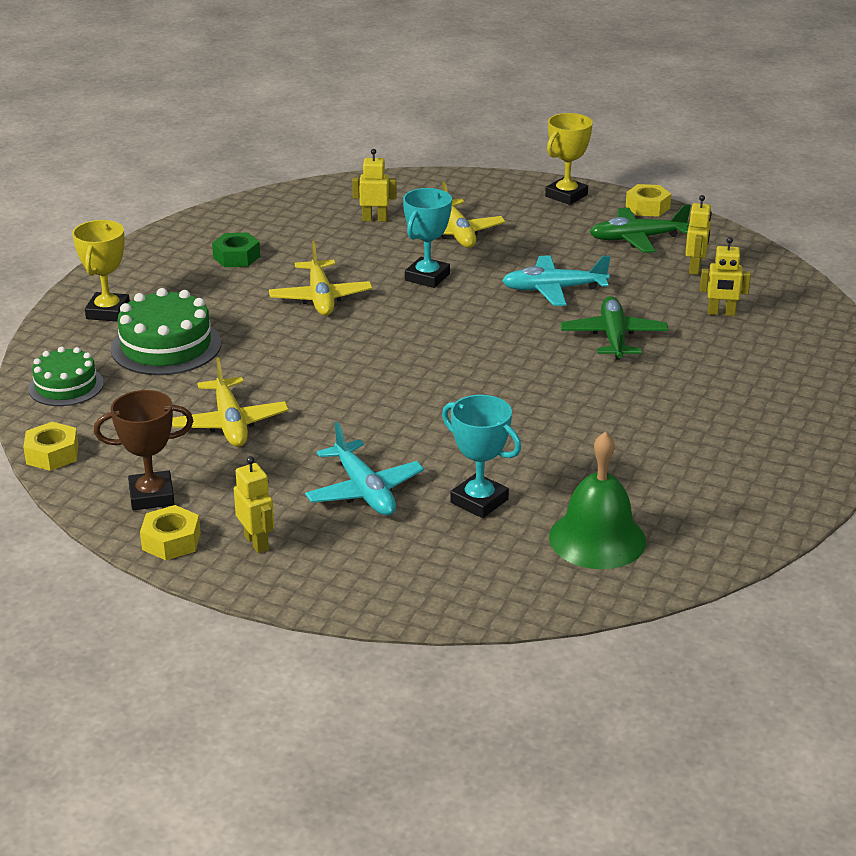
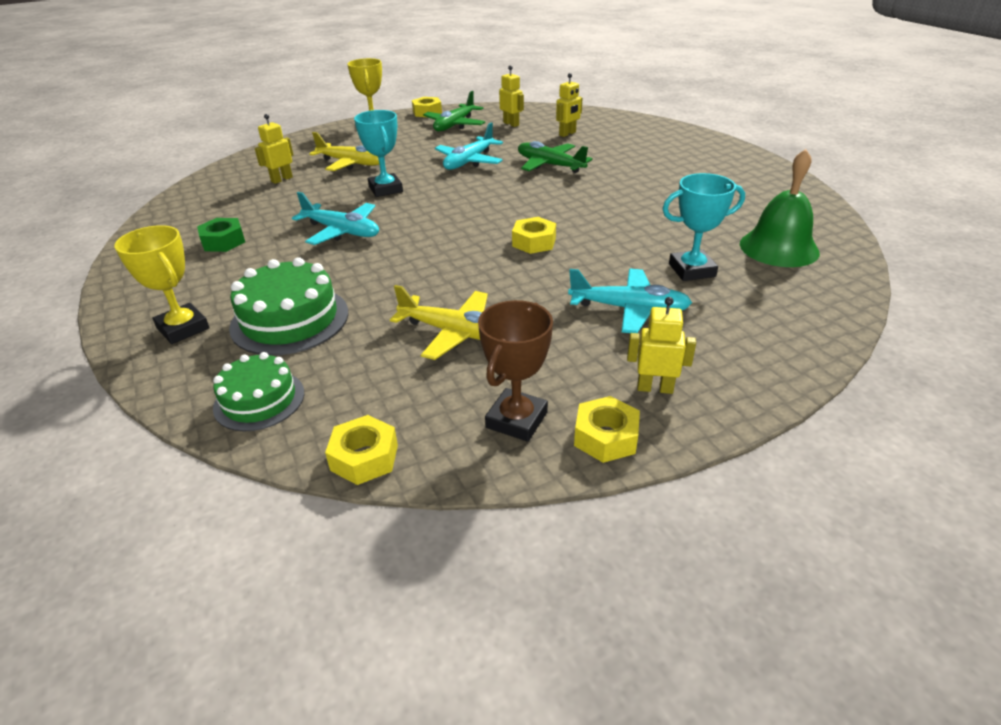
camera: 50 degrees left, 5 degrees up
yellow plane [269,241,372,316] -> turquoise plane [292,192,379,245]
none -> yellow nut [512,217,556,254]

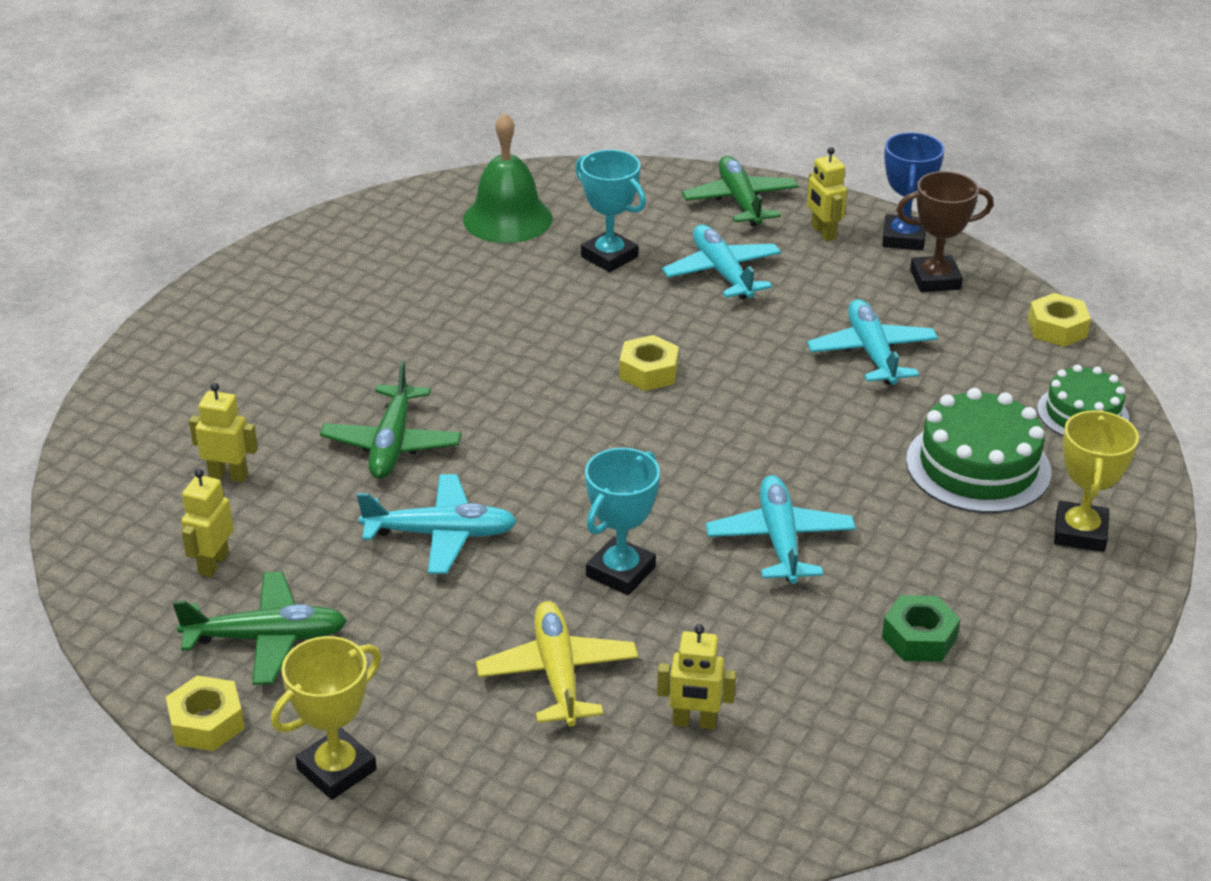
camera: 125 degrees left, 0 degrees up
yellow plane [390,285,488,360] -> turquoise plane [807,299,938,385]
yellow nut [574,396,640,463] -> blue trophy [882,132,945,251]
none -> green plane [682,156,798,226]

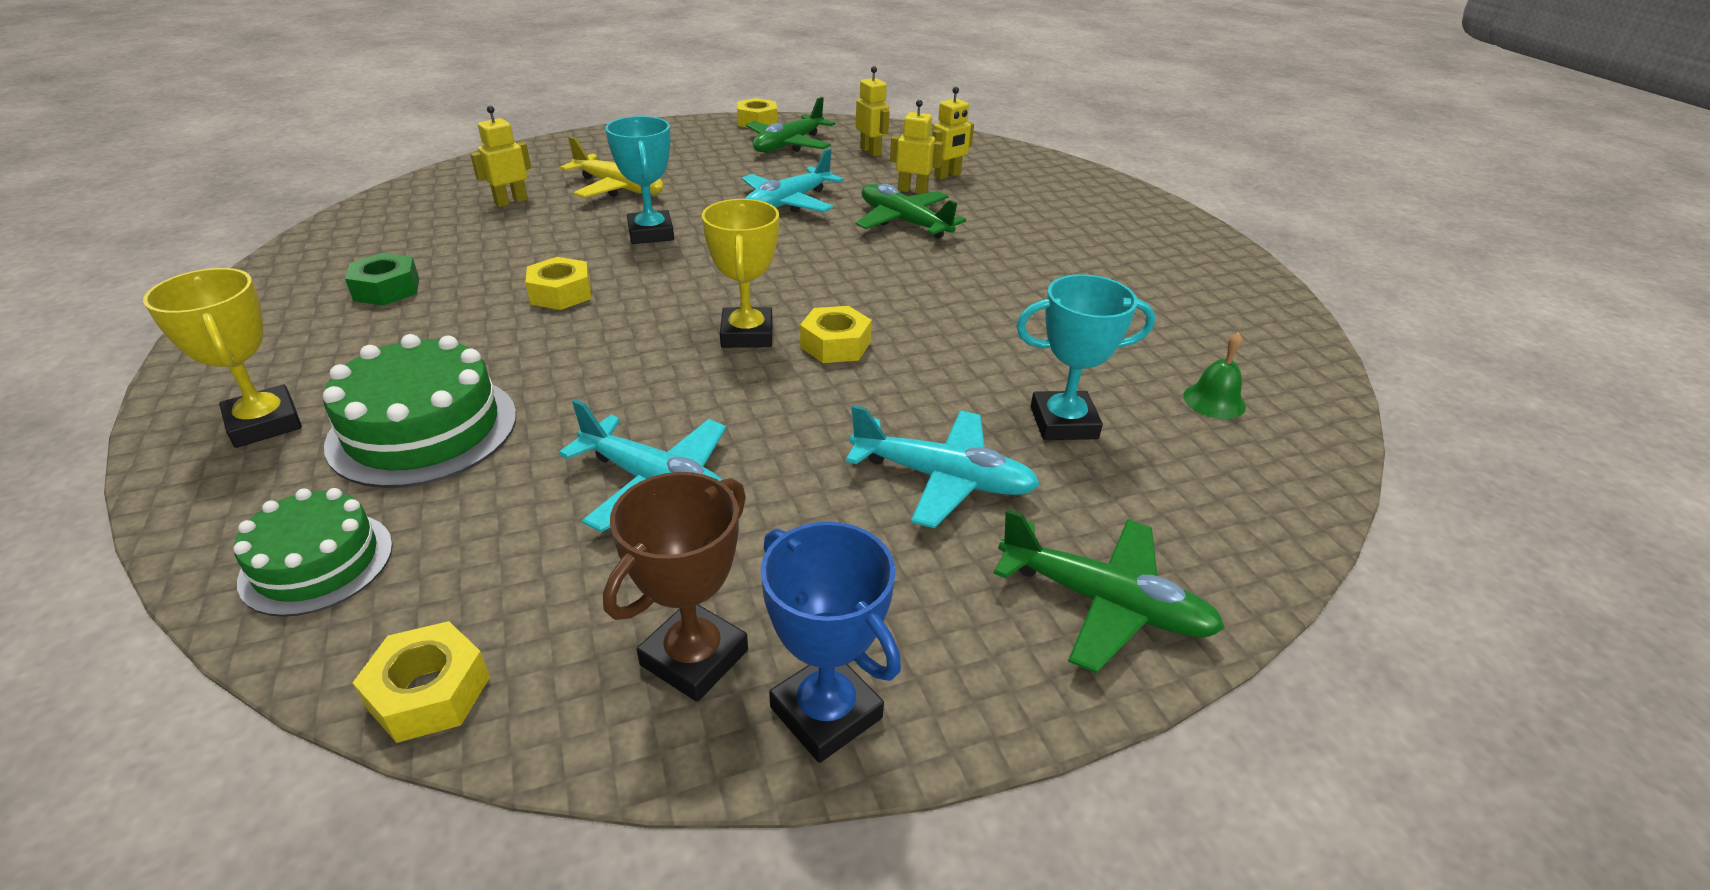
camera: 130 degrees right, 0 degrees up
yellow trophy [271,636,381,800] -> yellow trophy moved to [702,199,779,348]
green bell [463,113,552,243] -> green bell [1183,332,1246,419], size x0.50
turquoise plane [706,475,856,584] -> yellow nut [526,257,591,310]
yellow robot [807,147,847,241] -> yellow robot moved to [890,100,943,194]

